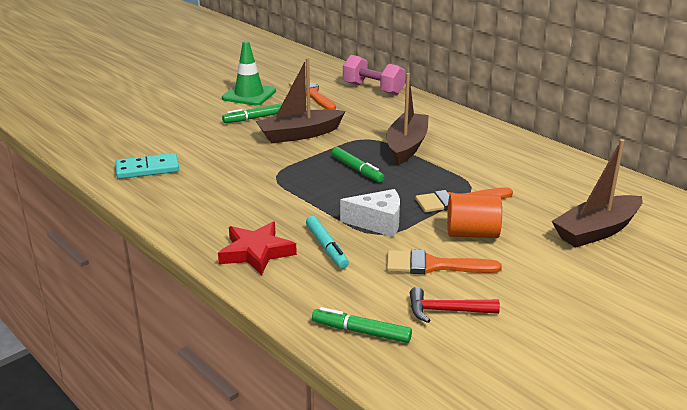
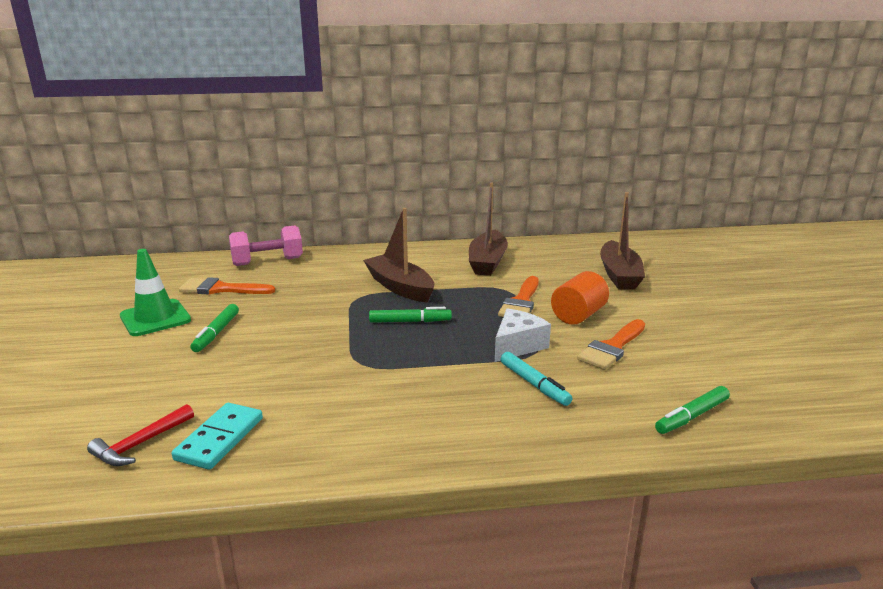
camera: 55 degrees left, 5 degrees down
red star [218,222,297,275] -> none
brown boat [256,58,346,143] -> brown boat moved to [469,182,508,276]
turquoise marker [306,216,349,269] -> turquoise marker turned 45 degrees clockwise [501,352,572,406]
red hammer [410,287,500,323] -> red hammer moved to [87,404,194,466]

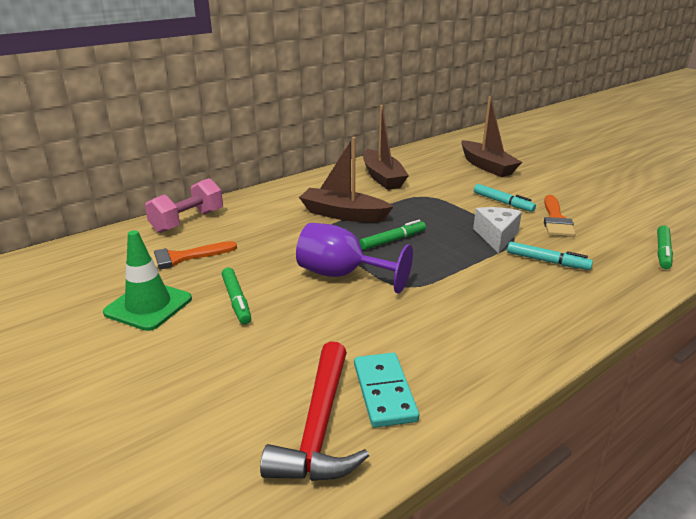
camera: 30 degrees left, 5 degrees up
red hammer [87,404,194,466] -> red hammer [260,341,369,481], size x1.62
orange brush [498,276,539,317] -> none
orange cylinder [551,271,609,325] -> turquoise marker [474,184,536,212]
none -> purple goblet [296,223,413,293]

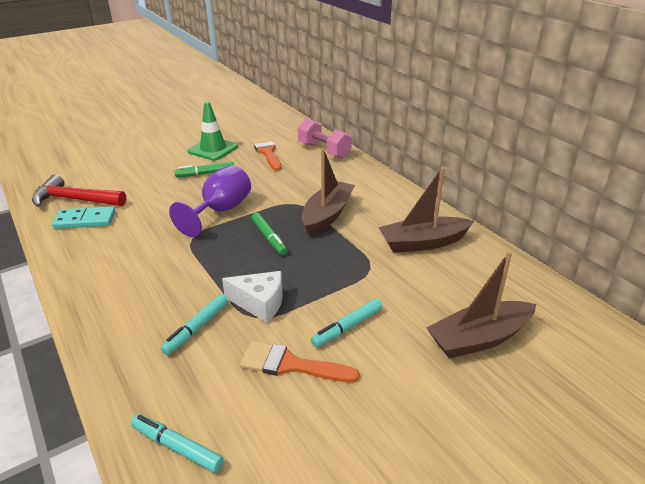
camera: 95 degrees right, 5 degrees up
green marker [657,226,673,269] -> turquoise marker [131,414,224,472]

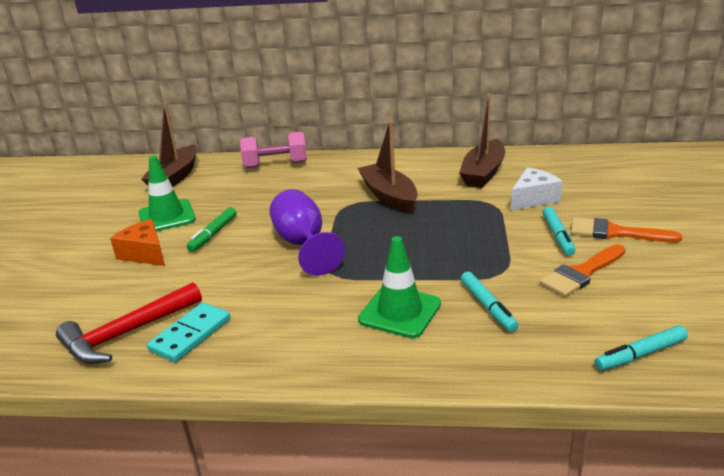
camera: 50 degrees left, 5 degrees down
white cheese [222,271,283,323] -> white cheese moved to [511,167,563,210]
orange brush [251,137,282,171] -> orange brush moved to [571,218,682,242]
green marker [251,213,288,255] -> none
brown boat [427,251,536,359] -> brown boat moved to [141,102,197,187]
none -> orange cheese [110,219,165,266]
none -> green traffic cone [358,236,441,338]

